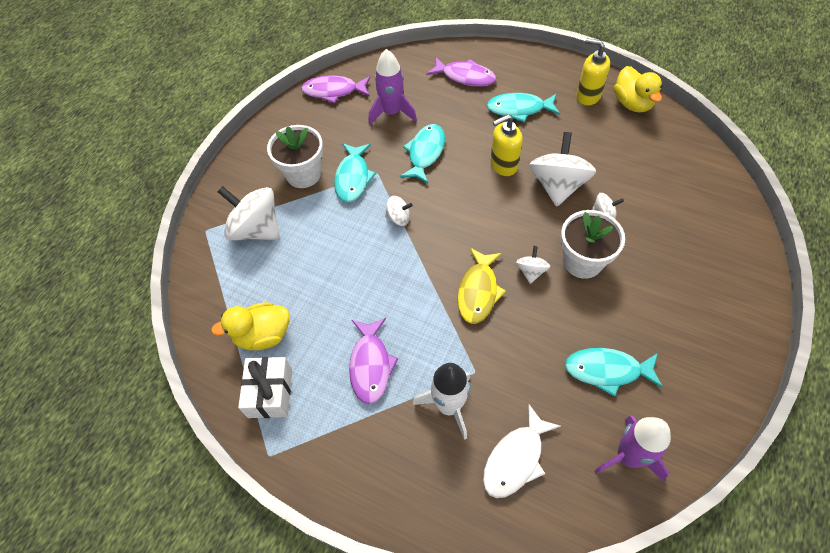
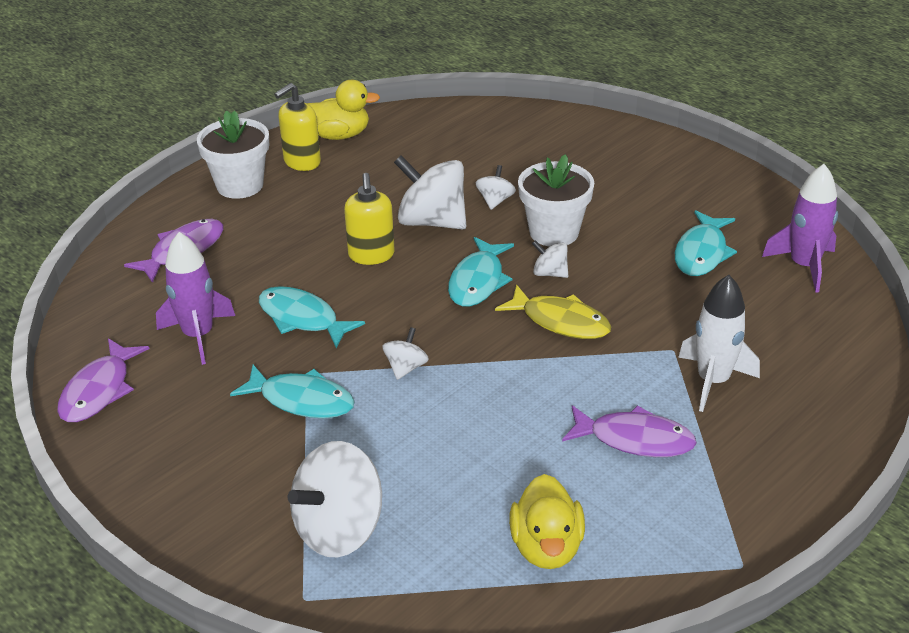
camera: 75 degrees left, 20 degrees down
white gift [238,357,292,418] -> none
white flower pot [267,125,323,188] -> white flower pot moved to [197,110,269,199]
white fish [483,404,561,498] -> none
turquoise fish [487,93,560,122] -> turquoise fish moved to [448,237,514,307]

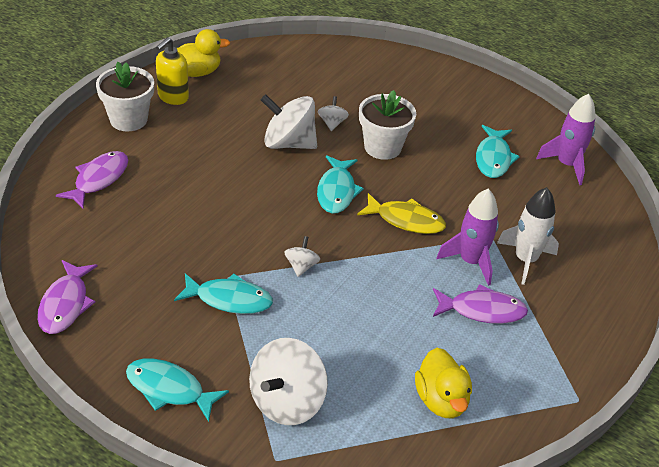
camera: 15 degrees left, 5 degrees up
purple rocket [156,232,235,365] -> purple rocket moved to [437,189,499,286]
turquoise fish [259,286,365,348] -> turquoise fish moved to [126,358,229,422]
yellow soap dispenser [344,173,395,265] -> none
white spinning top [532,240,568,278] -> none

